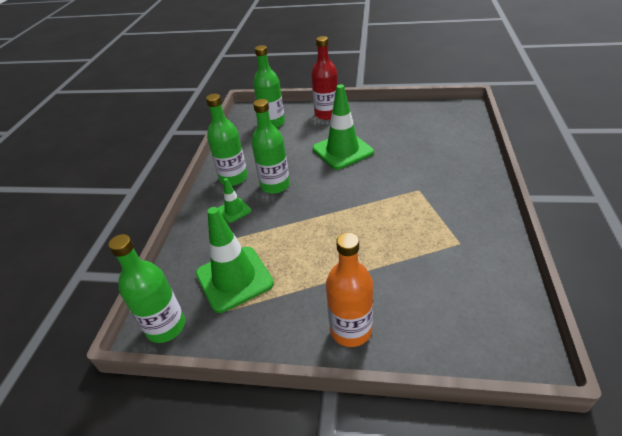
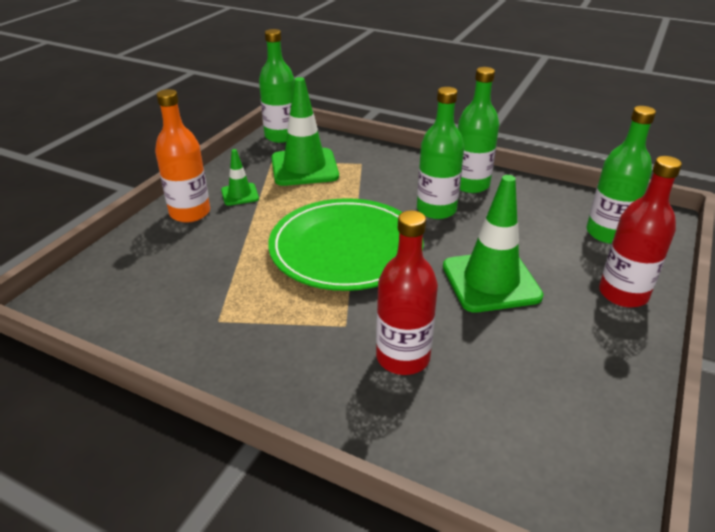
camera: 105 degrees right, 5 degrees down
green traffic cone [218,178,252,223] -> green traffic cone moved to [221,149,259,206]
none -> green plate [268,198,424,291]
none -> red bottle [376,210,438,375]

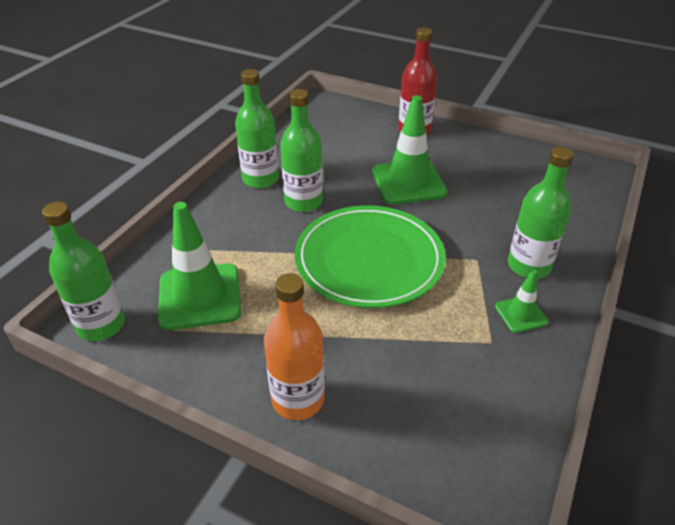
camera: 90 degrees left, 5 degrees up
green traffic cone [221,149,259,206] -> green traffic cone moved to [495,269,548,333]
red bottle [376,210,438,375] -> none
green bottle [587,106,656,244] -> green bottle moved to [508,146,574,278]

